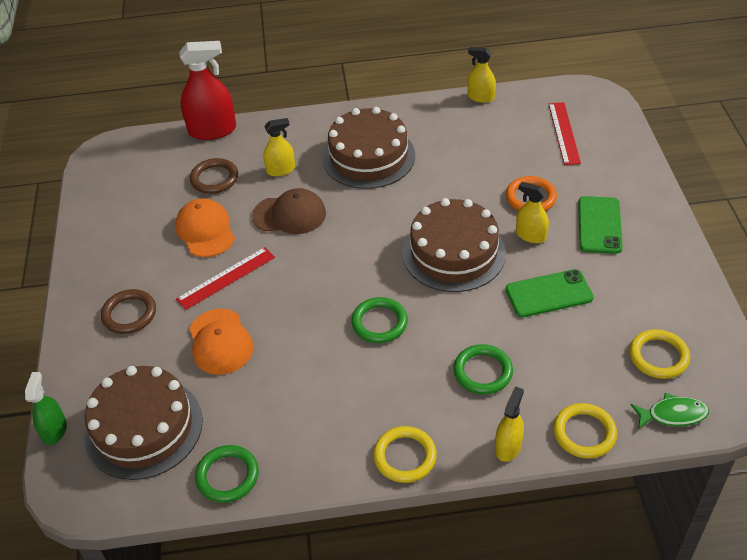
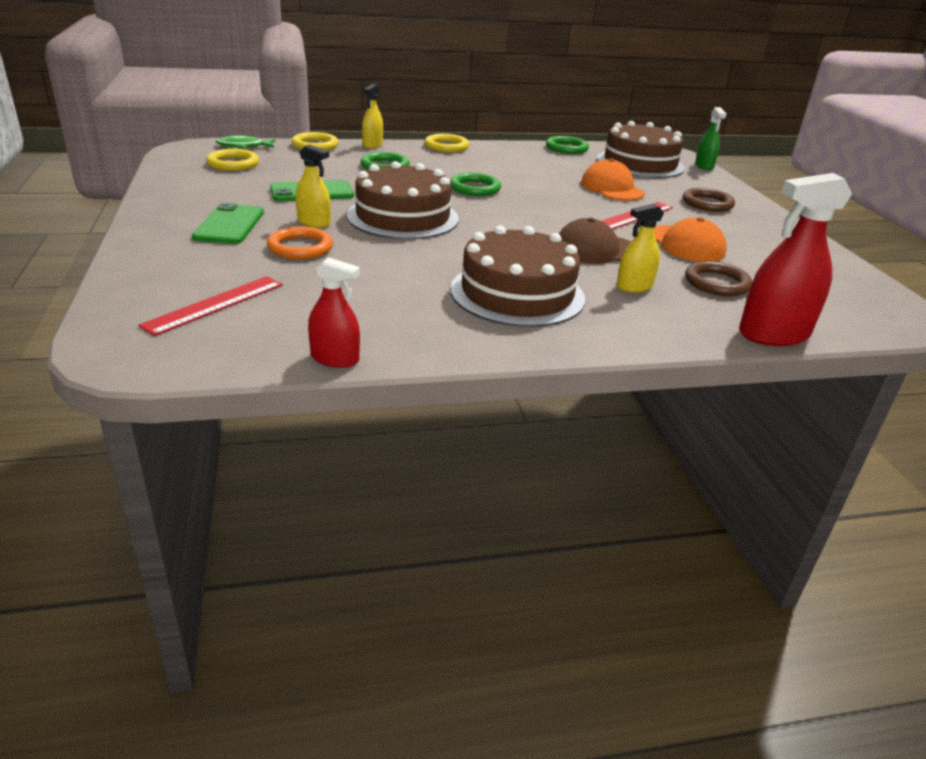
camera: 170 degrees right, 15 degrees down
yellow spray bottle [467,47,496,103] -> red spray bottle [308,257,360,368]
red ruler [549,102,581,165] -> red ruler turned 45 degrees clockwise [138,276,283,336]

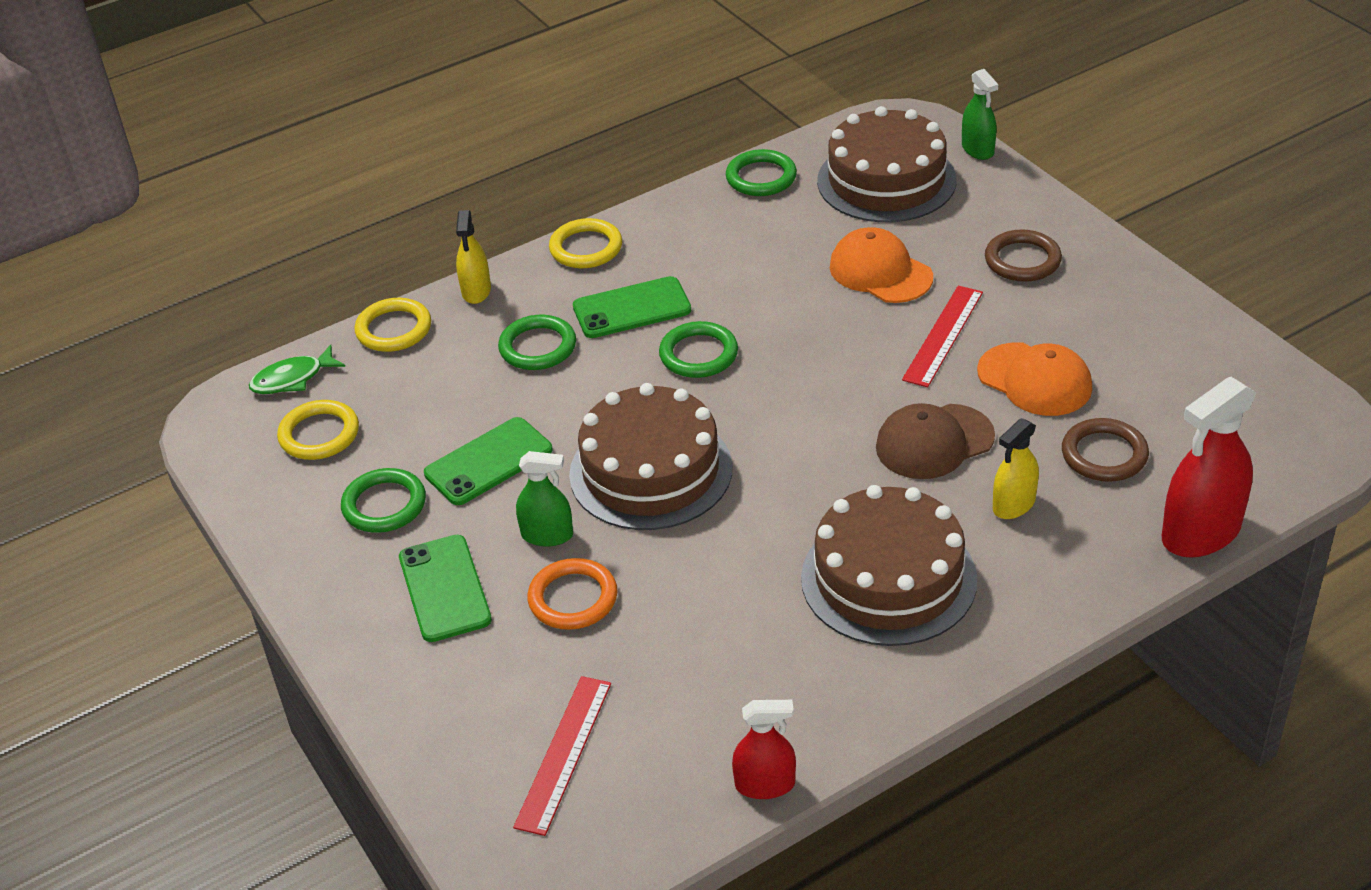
camera: 15 degrees left, 10 degrees up
yellow spray bottle [295,144,331,228] -> green spray bottle [516,451,573,547]
none -> green ring [341,468,426,533]
none -> green phone [573,276,691,338]

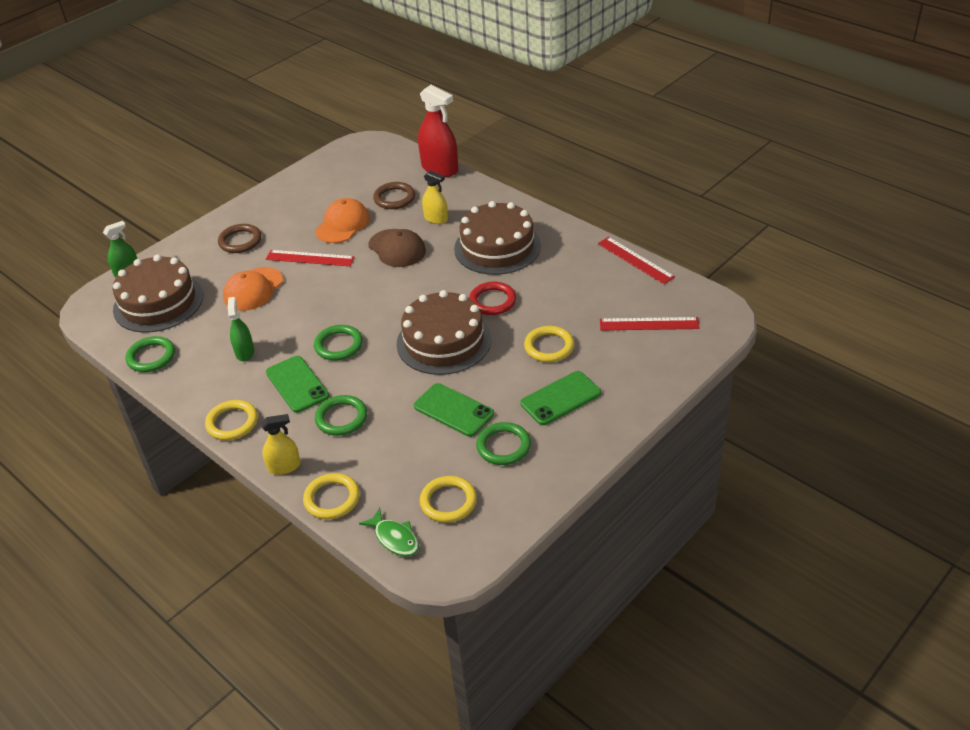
camera: 105 degrees left, 0 degrees up
green spray bottle [516,451,573,547] -> green spray bottle moved to [228,297,254,361]
orange ring [527,558,617,630] -> yellow ring [524,326,574,362]
red spray bottle [732,700,796,799] -> red ruler [598,237,675,284]
none -> red ring [469,282,516,315]

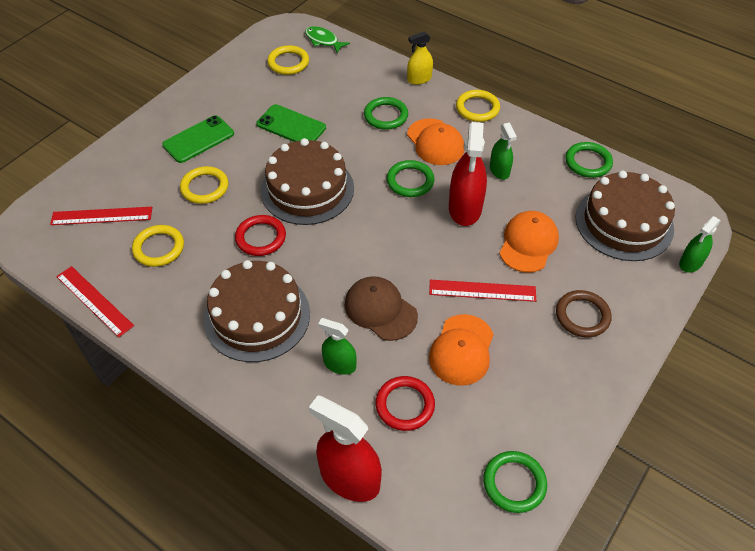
camera: 170 degrees right, 10 degrees up
green phone [266,356,329,413] -> orange cap [407,118,464,165]
yellow ring [303,473,360,519] -> yellow ring moved to [132,225,184,267]
brown ring [373,182,415,209] -> red ring [376,376,435,431]
yellow spray bottle [422,170,448,224] -> green spray bottle [318,318,357,375]
green ring [476,422,531,465] -> green ring moved to [483,451,547,513]
none -> red spray bottle [449,122,487,226]

